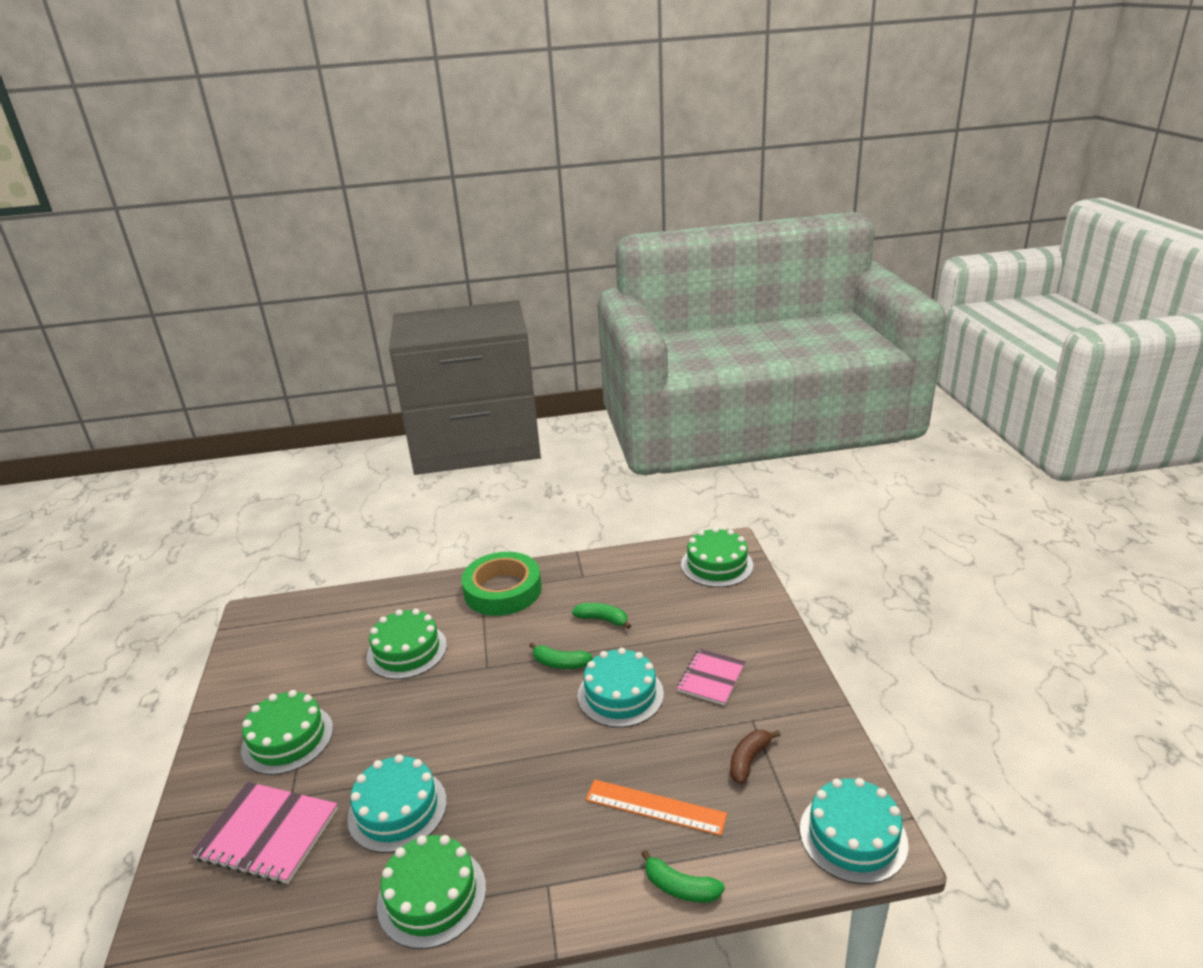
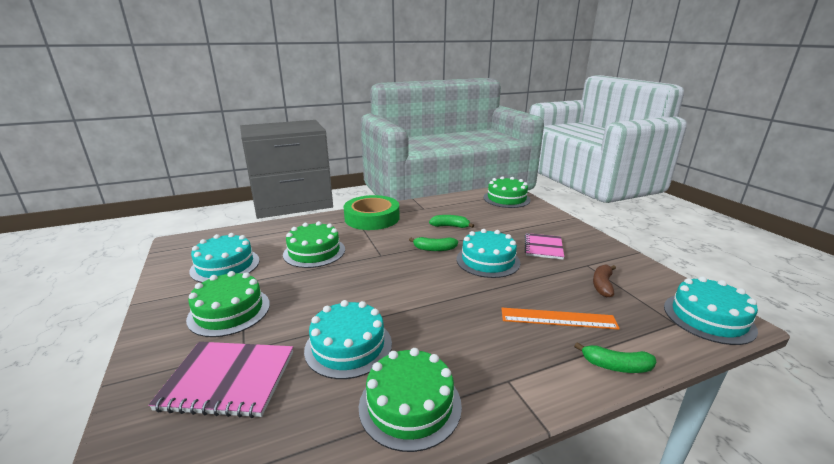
camera: 15 degrees left, 5 degrees down
none -> turquoise cake [189,233,260,283]

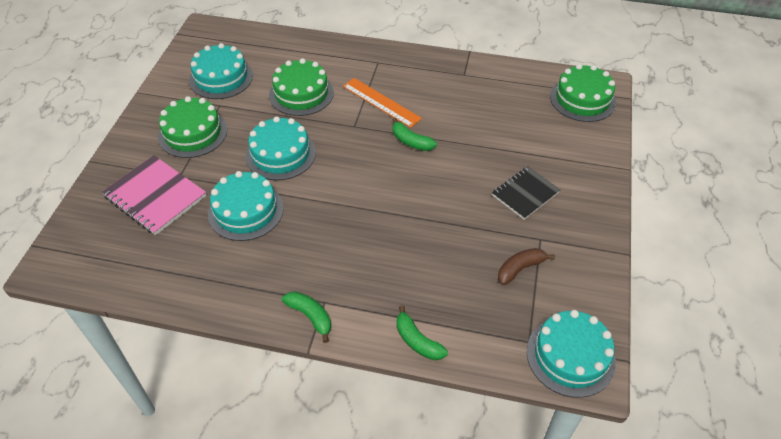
camera: 35 degrees right, 25 degrees up
green tape [343,195,400,230] -> none
green cake [359,348,462,452] -> none
green banana [429,215,474,228] -> green banana moved to [282,291,331,343]
turquoise cake [457,229,520,278] -> turquoise cake moved to [245,116,316,180]
orange ruler [501,308,620,330] -> orange ruler moved to [343,78,422,128]
pink notebook [525,233,564,260] -> black notebook [492,166,560,220]

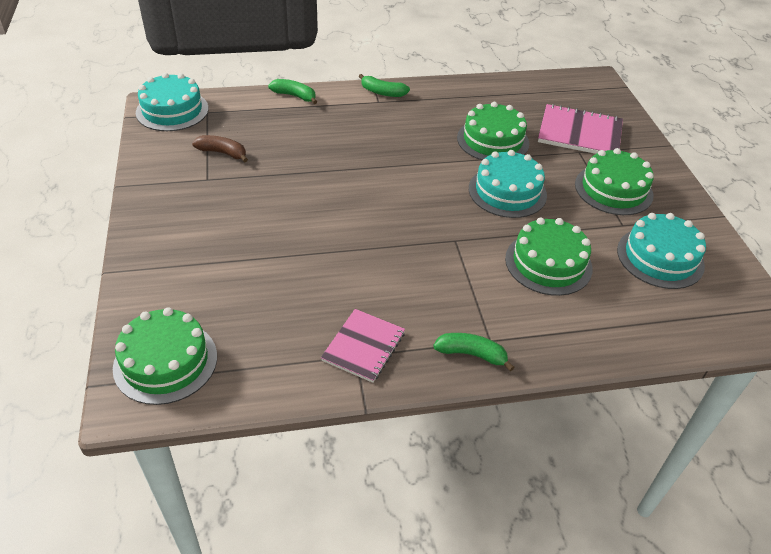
camera: 155 degrees right, 5 degrees down
turquoise cake [208,171,284,241] -> green cake [457,102,529,160]
orange ruler [343,78,422,128] -> none
green banana [392,118,437,151] -> green banana moved to [433,333,515,371]
black notebook [492,166,560,220] -> none
brown banana [498,248,555,285] -> brown banana turned 105 degrees counterclockwise [192,135,248,162]
none -> pink notebook [321,309,405,383]

